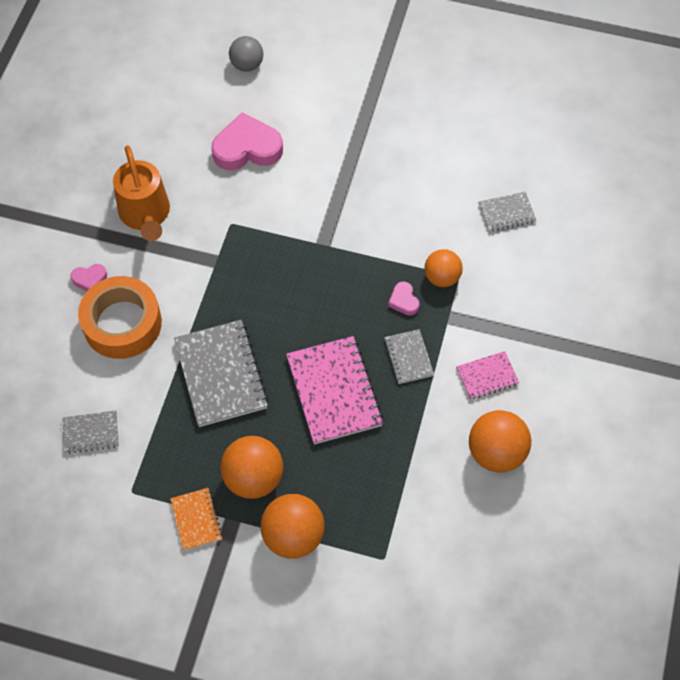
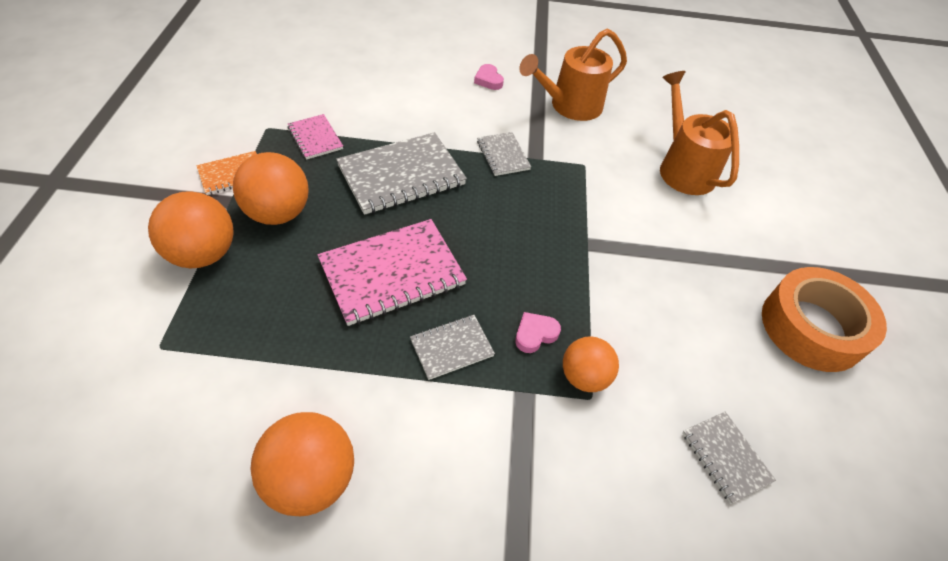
camera: 75 degrees right, 10 degrees down
grey notebook [62,410,119,454] -> grey notebook moved to [477,132,531,176]
orange tape [78,276,162,359] -> orange tape moved to [762,267,887,372]
pink heart [211,112,283,170] -> orange watering can [660,71,739,195]
grey ball [229,36,263,72] -> none
pink notebook [456,351,519,399] -> pink notebook moved to [288,114,343,160]

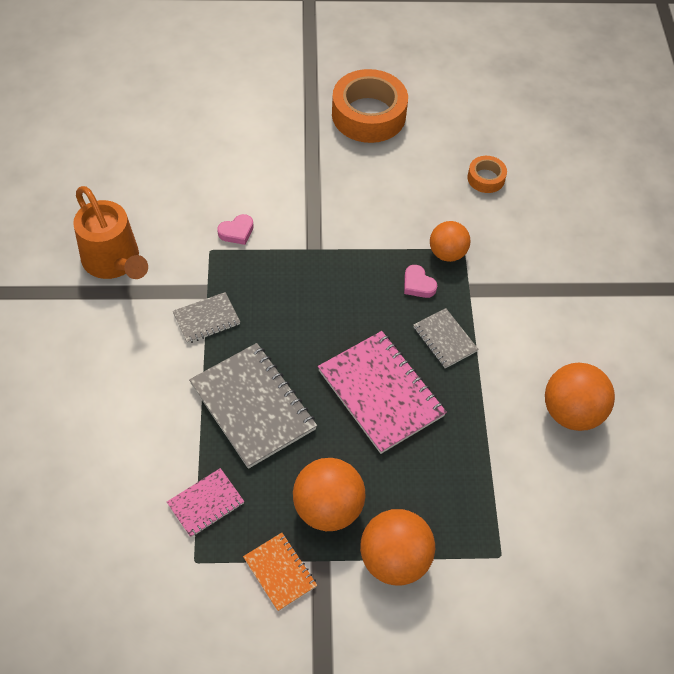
camera: 95 degrees left, 5 degrees up
pink heart [474,64,504,90] -> pink heart moved to [217,214,253,245]
orange watering can [660,71,739,195] -> none
grey notebook [682,412,776,504] -> orange tape [467,156,507,193]

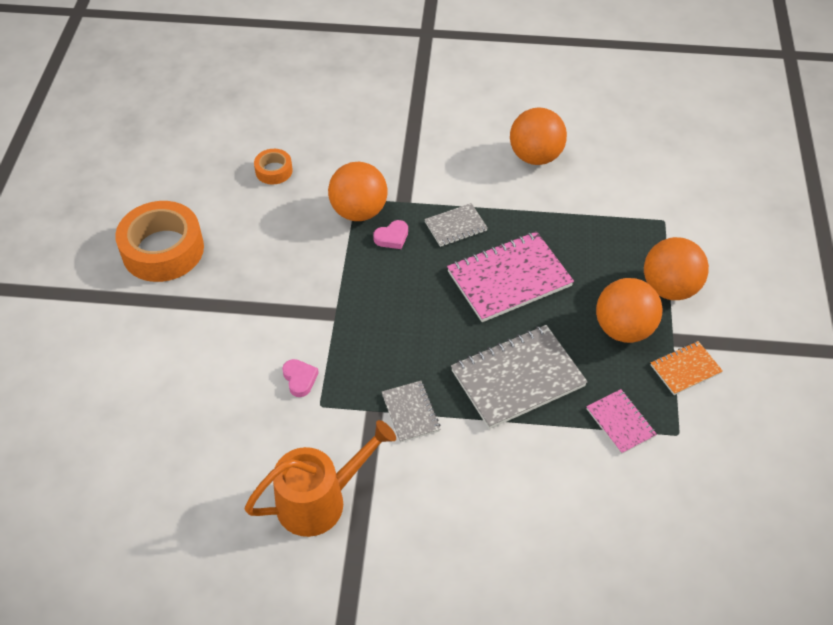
camera: 80 degrees left, 5 degrees down
orange ball [430,221,471,262] -> orange ball [328,162,387,221], size x1.51

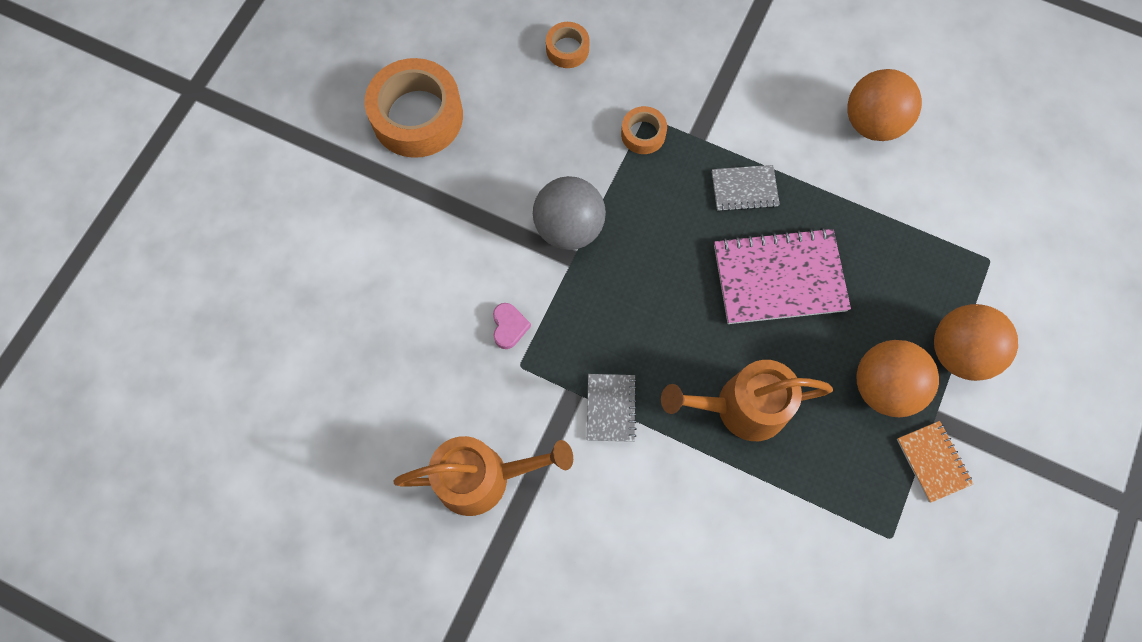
camera: 20 degrees right, 20 degrees up
orange ball [328,162,387,221] -> orange tape [621,106,667,154]
pink heart [373,220,408,249] -> none
grey notebook [451,325,588,429] -> orange watering can [661,360,833,441]
pink notebook [586,389,657,454] -> none
orange notebook [651,341,723,395] -> orange notebook turned 75 degrees clockwise [897,421,973,503]
none -> grey ball [533,176,606,250]

